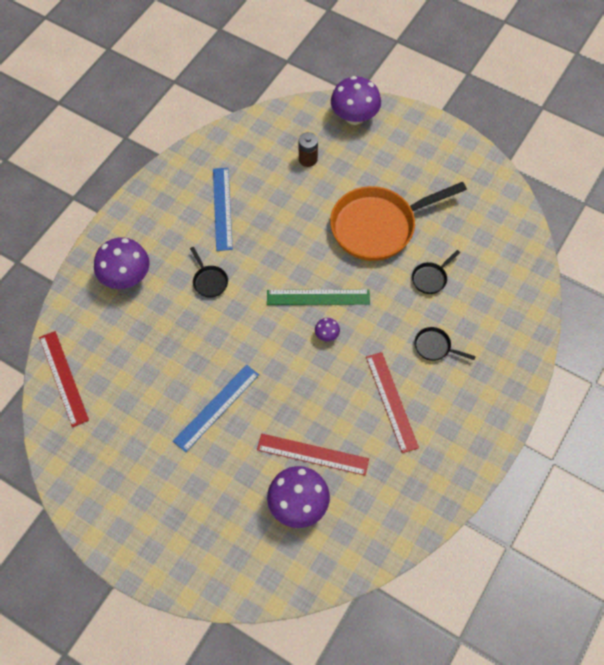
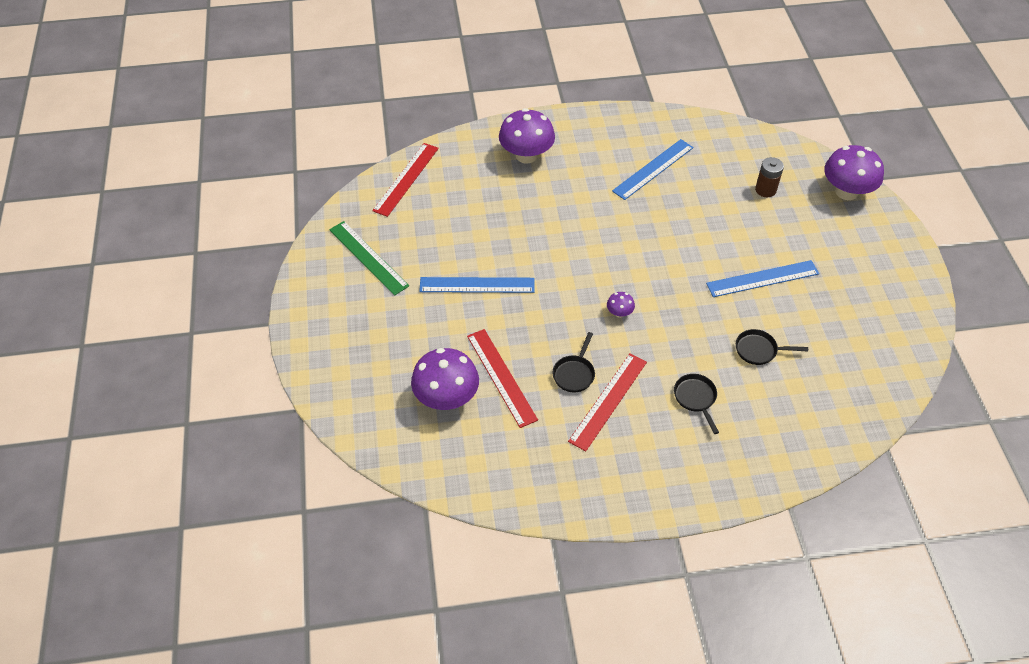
camera: 50 degrees right, 10 degrees down
black pan [190,247,228,298] -> black pan moved to [552,332,595,392]
green ruler [267,289,370,305] -> green ruler moved to [329,221,409,296]
orange pan [330,182,467,261] -> blue ruler [706,260,819,297]

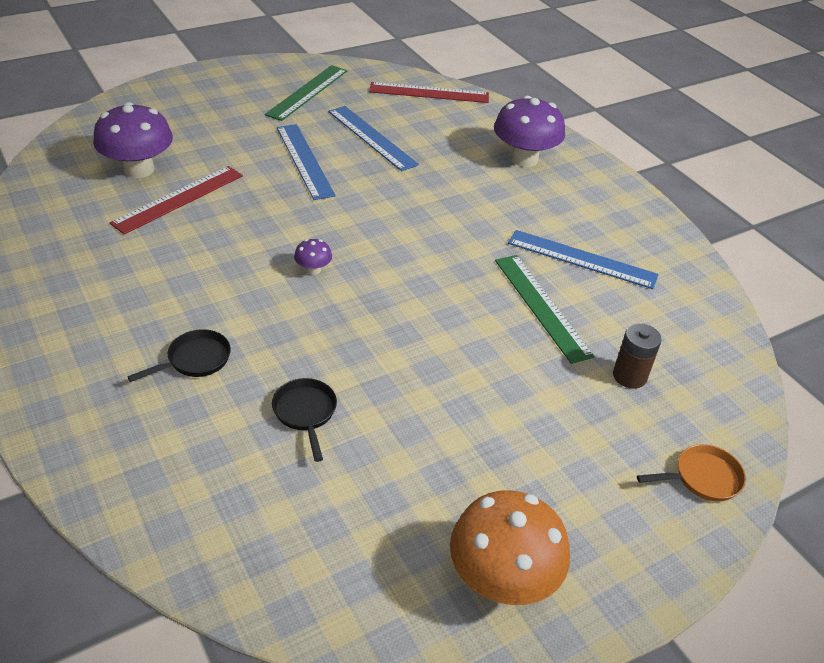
camera: 65 degrees right, 10 degrees down
black pan [552,332,595,392] -> none
red ruler [568,353,647,451] -> none
blue ruler [706,260,819,297] -> blue ruler moved to [328,106,419,171]
purple mushroom [824,145,884,200] -> orange pan [637,444,746,501]
none -> orange mushroom [450,491,570,605]
none -> green ruler [495,255,595,364]

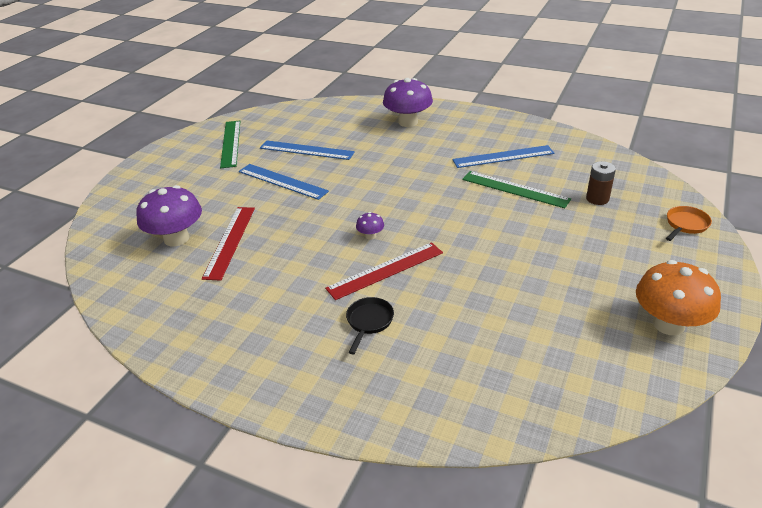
camera: 30 degrees left, 5 degrees down
black pan [272,378,337,462] -> none
red ruler [369,82,489,103] -> red ruler moved to [325,242,443,300]

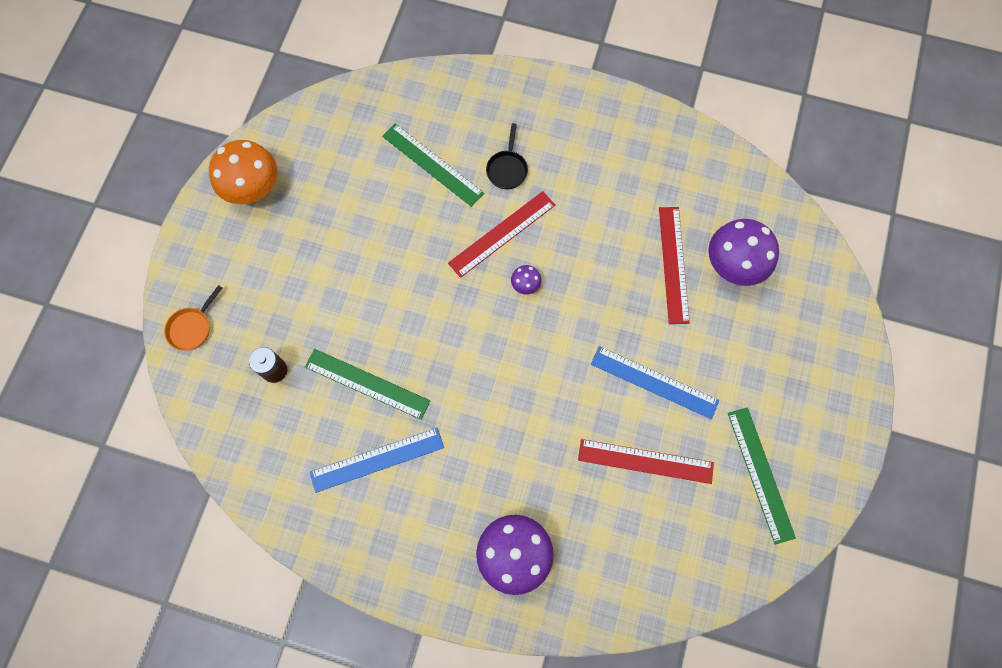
camera: 170 degrees right, 35 degrees up
blue ruler [260,140,355,160] -> red ruler [578,439,714,484]
none -> green ruler [382,123,484,207]

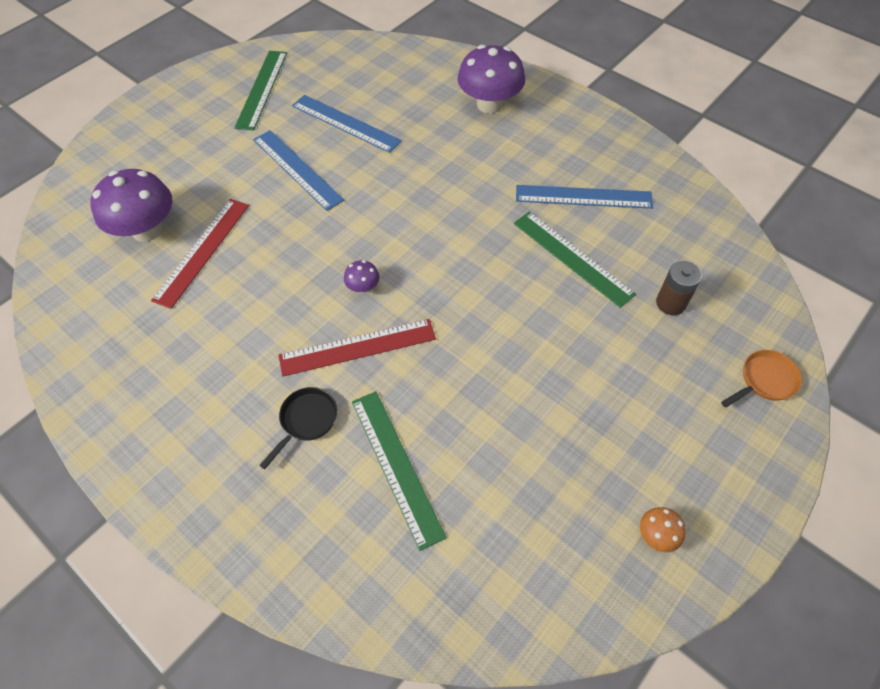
camera: 155 degrees left, 15 degrees down
orange mushroom [209,140,277,204] -> orange mushroom [640,507,686,552], size x0.45
red ruler [578,439,714,484] -> blue ruler [292,95,402,153]

